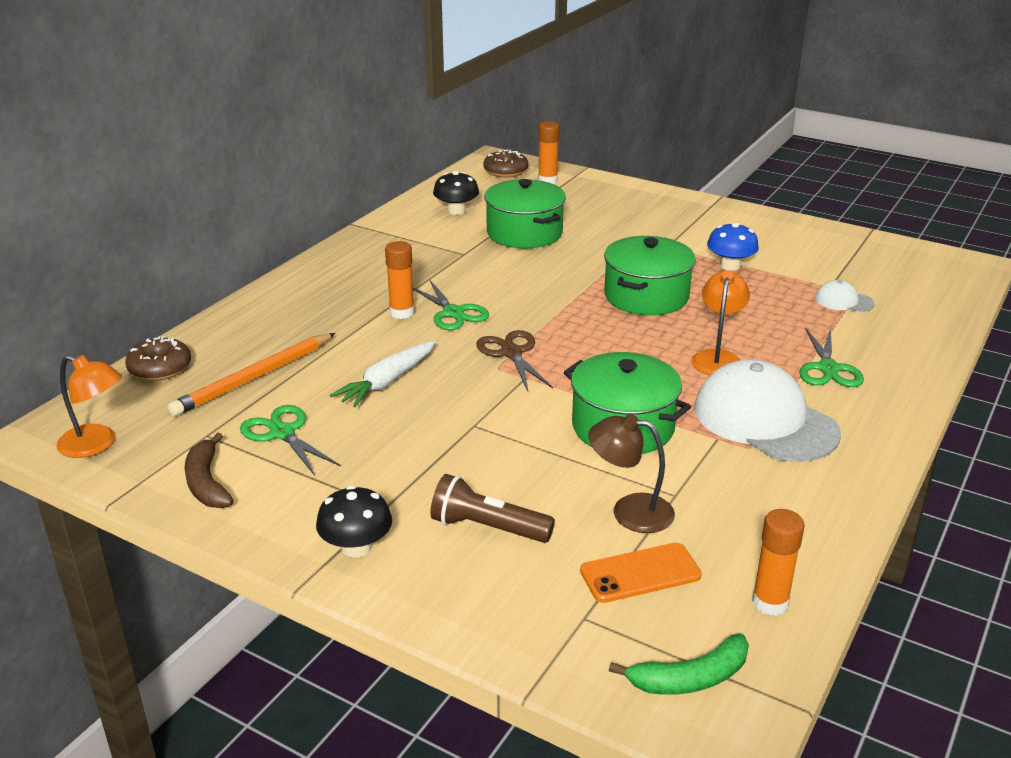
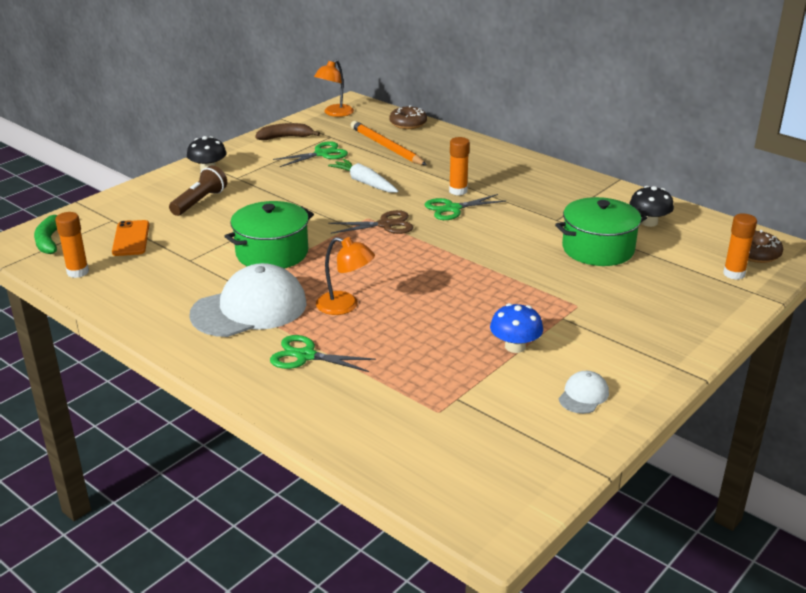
camera: 100 degrees right, 0 degrees up
brown lamp [588,414,675,533] -> none
green pot [604,236,696,315] -> none
white cap [815,280,875,312] -> white cap moved to [559,371,609,414]

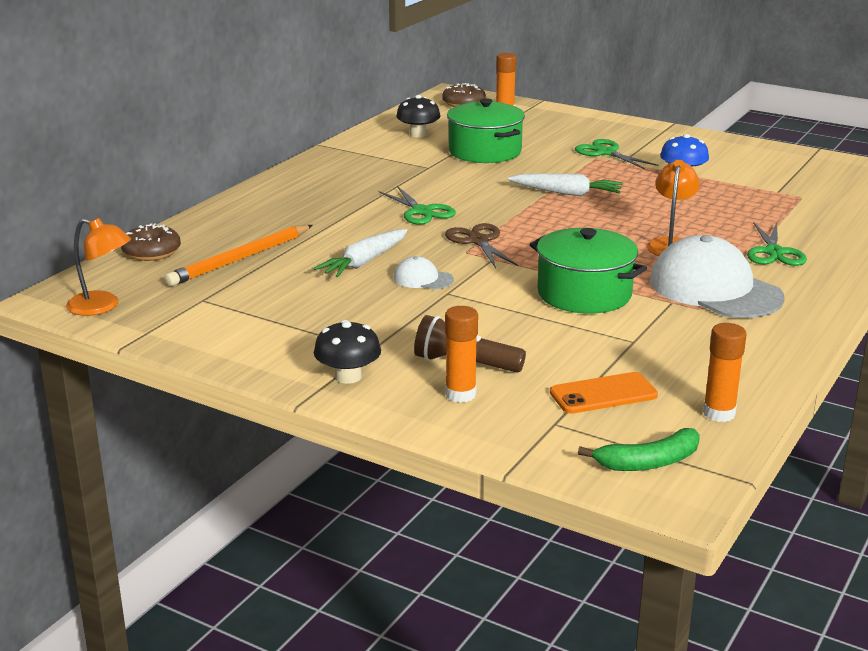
camera: 100 degrees left, 5 degrees down
brown banana [255,123,320,140] -> none
green scissors [273,141,348,167] -> green scissors moved to [575,139,659,169]
orange glue stick [449,137,470,195] -> orange glue stick moved to [445,306,478,403]
white cap [559,371,609,414] -> white cap moved to [393,256,454,290]
none -> white carrot [508,173,623,196]

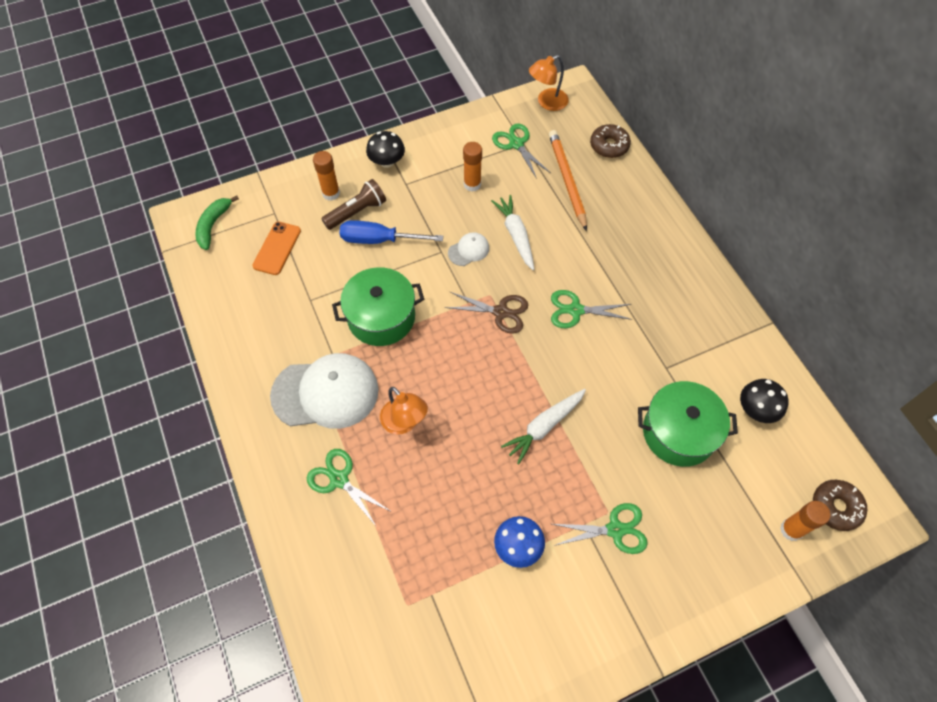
camera: 125 degrees right, 35 degrees up
orange glue stick [703,323,747,422] -> orange glue stick moved to [463,142,482,191]
none -> blue screwdriver [340,220,443,244]
none -> green scissors [492,124,551,179]

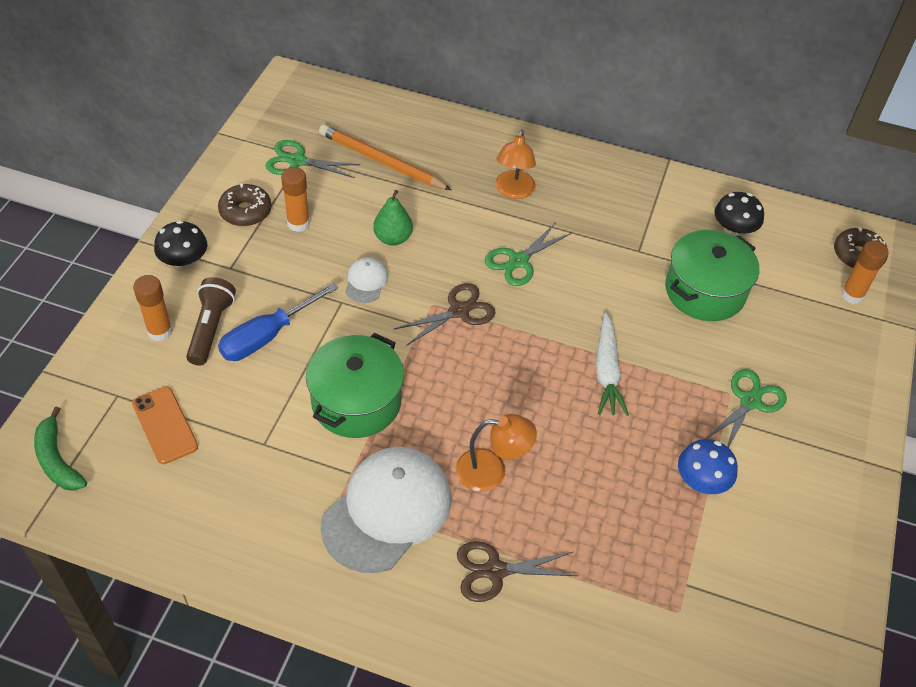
camera: 50 degrees left, 10 degrees down
green scissors [307,449,392,526] -> brown scissors [457,541,578,602]
white carrot [491,195,534,270] -> green pear [373,190,413,246]
orange lamp [529,55,569,111] -> orange lamp moved to [495,129,536,199]
brown donut [590,124,631,158] -> brown donut moved to [218,183,272,226]

